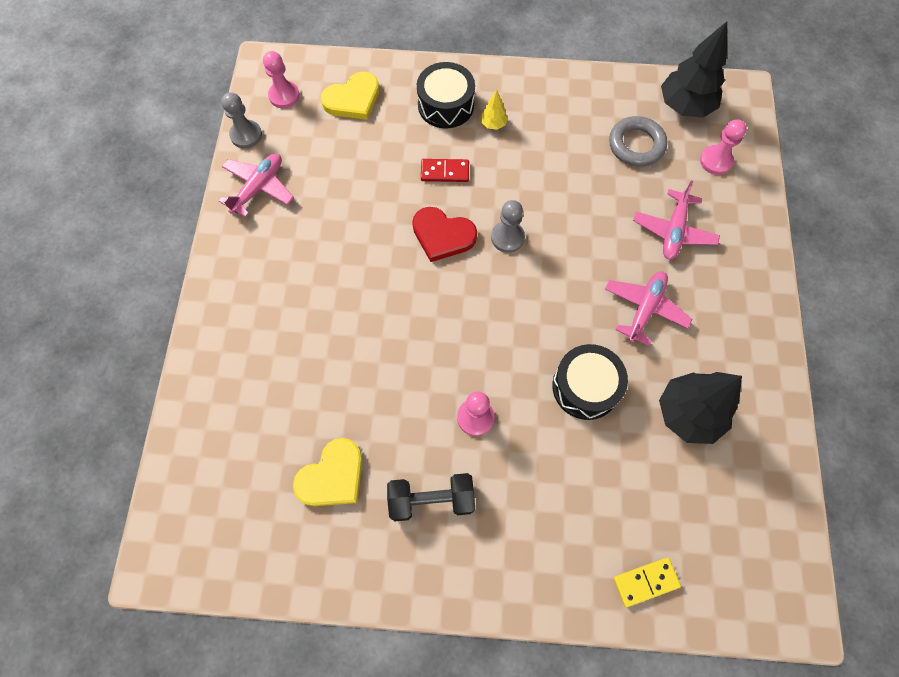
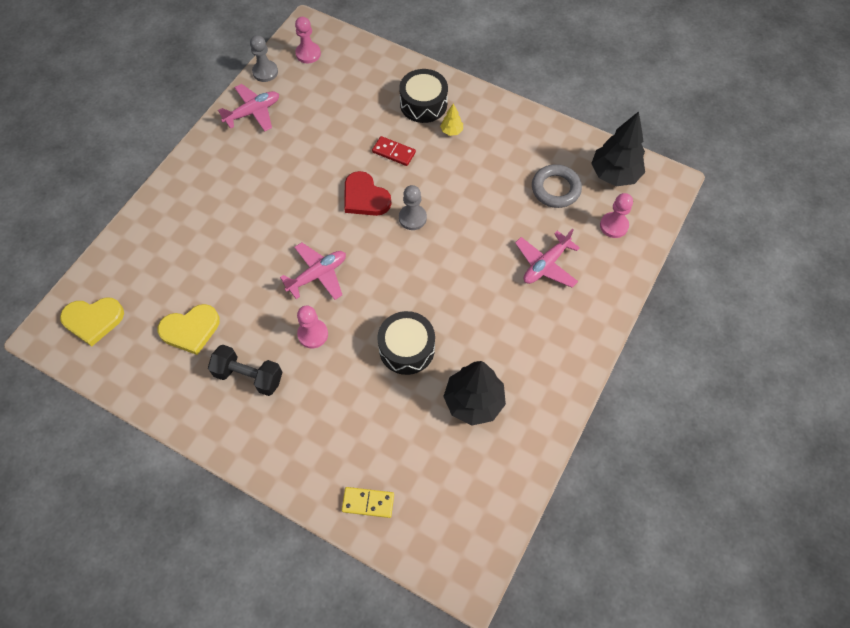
camera: 25 degrees right, 5 degrees down
yellow heart [321,72,379,120] -> yellow heart moved to [60,297,124,346]
pink plane [605,271,692,346] -> pink plane moved to [280,243,346,300]

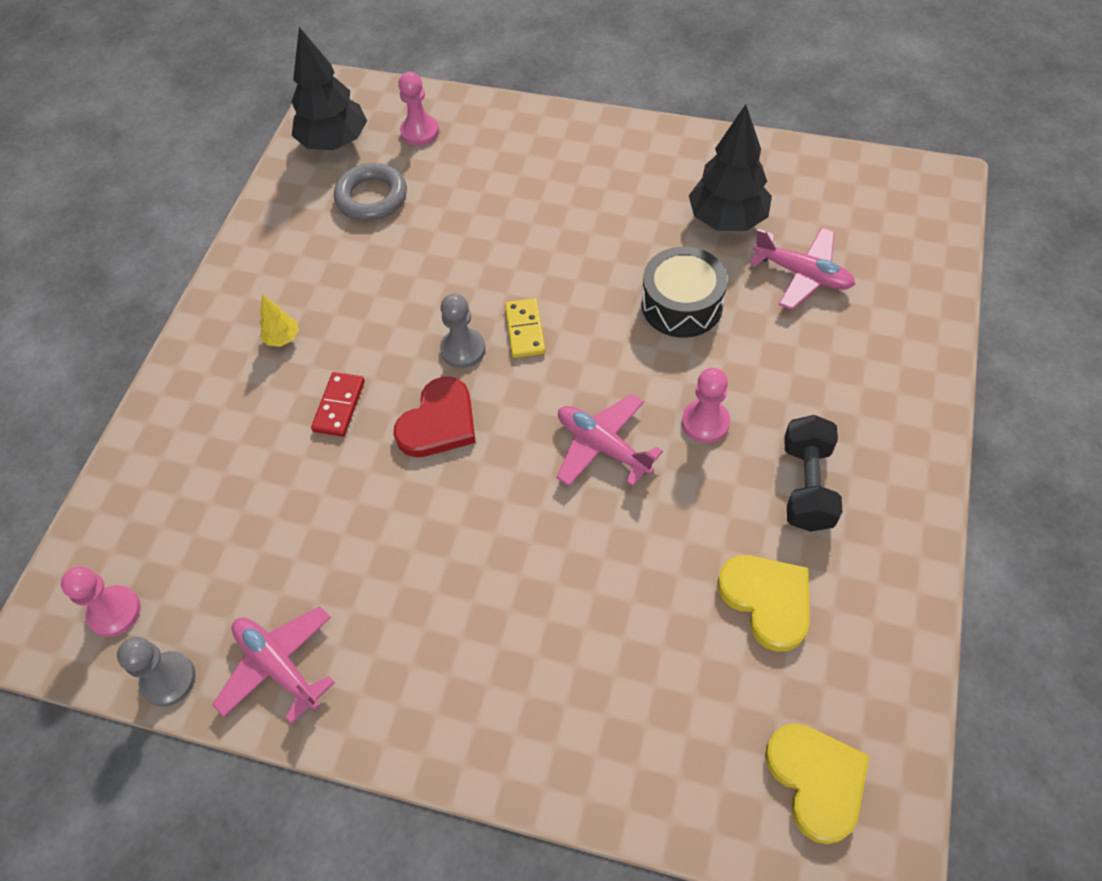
camera: 100 degrees left, 5 degrees down
yellow domino [342,487,394,518] -> yellow domino moved to [505,298,545,358]
black drum [399,69,448,123] -> none
pink plane [515,229,580,288] -> pink plane moved to [750,228,855,310]

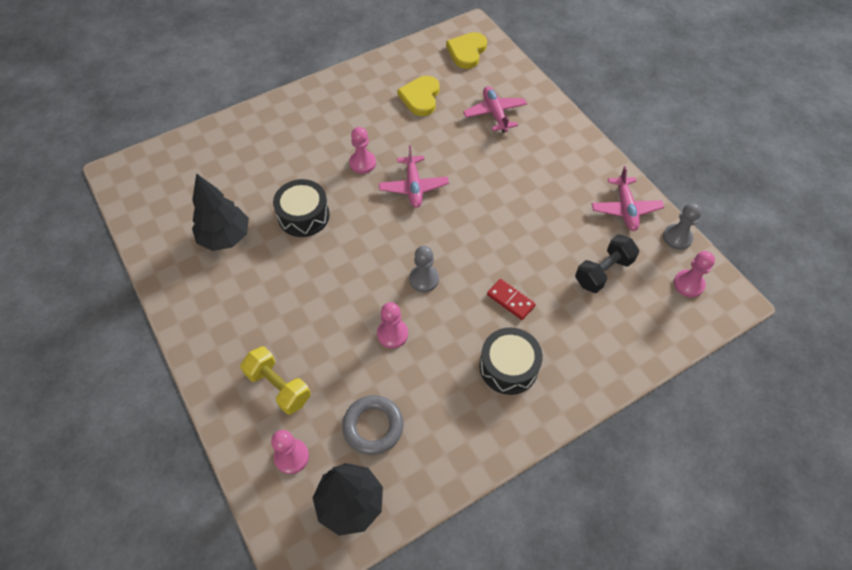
camera: 140 degrees left, 0 degrees up
yellow tree [260,295,299,347] -> black drum [480,327,543,395]
red domino [311,372,365,437] -> red domino turned 75 degrees clockwise [487,279,536,320]
red heart [394,377,476,457] -> none
yellow domino [505,298,545,358] -> none
pink plane [750,228,855,310] -> pink plane moved to [463,86,527,133]
black dumbbell [784,415,843,532] -> black dumbbell moved to [575,235,639,293]
none -> yellow dumbbell [240,346,311,415]
none -> pink pawn [377,302,408,348]

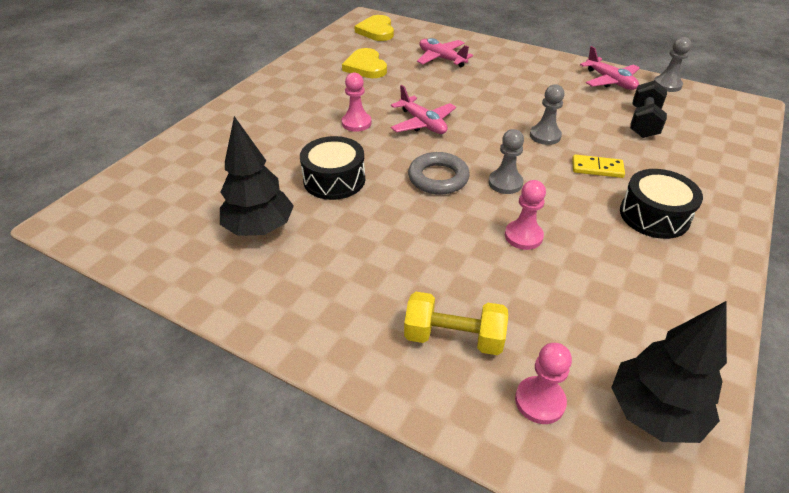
camera: 30 degrees left, 15 degrees down
grey ring [342,395,403,455] -> grey ring moved to [408,152,470,195]
red domino [487,279,536,320] -> yellow domino [572,154,625,178]
pink pawn [674,251,715,297] -> none
none -> grey pawn [530,84,564,145]

